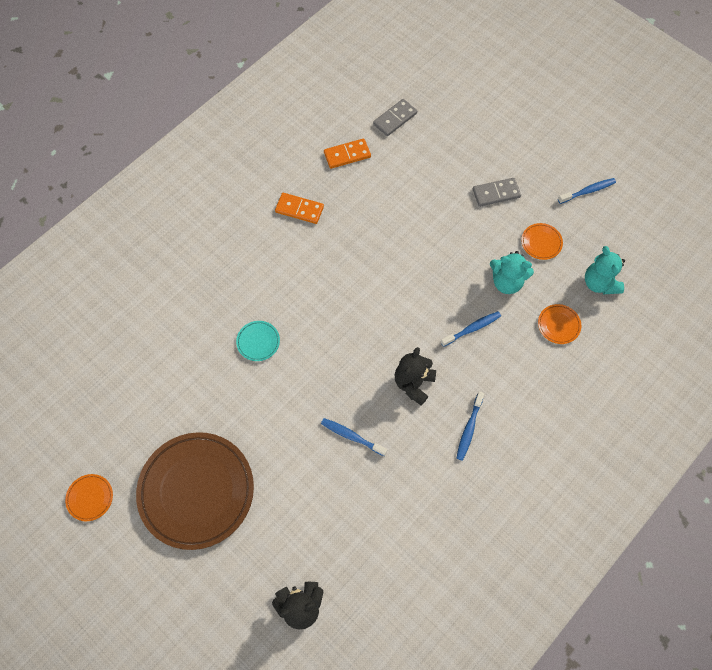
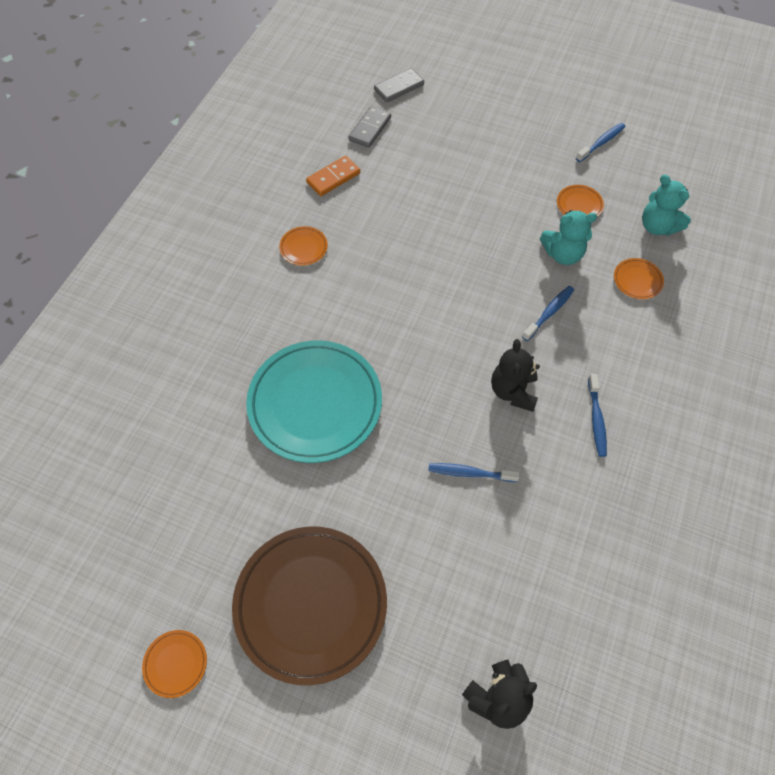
camera: 20 degrees left, 5 degrees down
turquoise plate [236,321,280,361] -> turquoise plate [246,340,382,463], size x2.48
orange domino [275,193,324,224] -> orange plate [279,226,328,266]
grey domino [473,178,521,207] -> grey domino moved to [374,68,424,103]

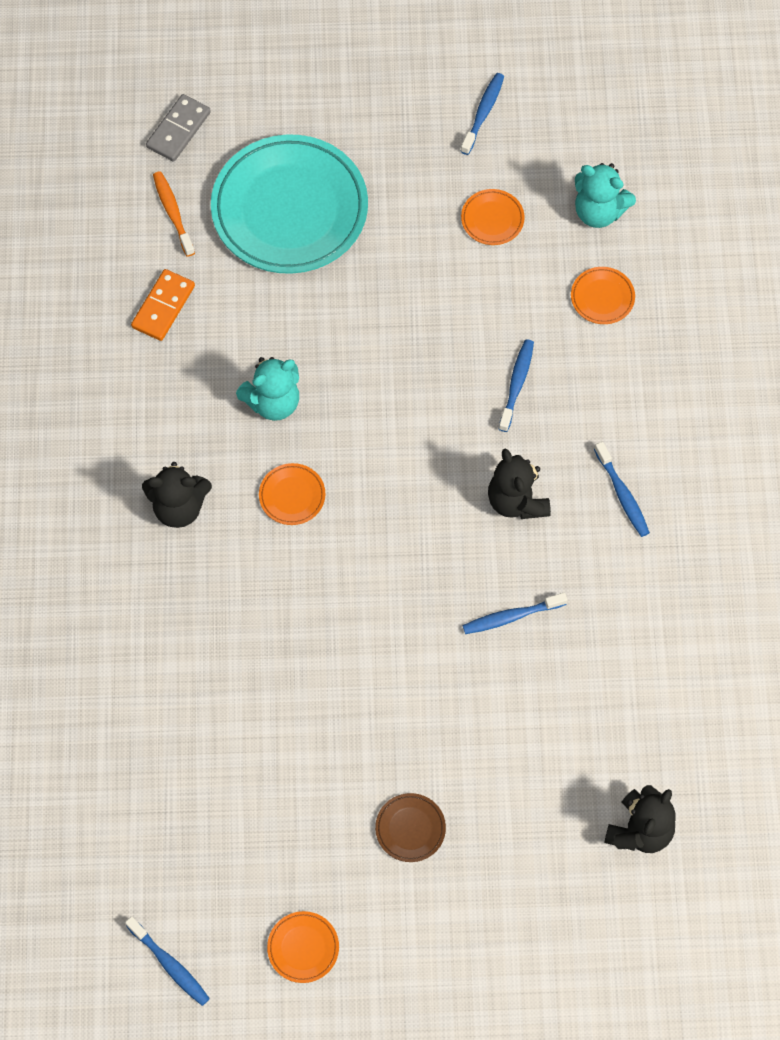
camera: 25 degrees left, 5 degrees up
brown plate [232,527,387,685] -> brown plate [375,793,446,862], size x0.40
turquoise plate [246,340,382,463] -> turquoise plate moved to [211,134,368,274]
orange plate [279,226,328,266] -> orange plate moved to [259,463,325,525]
grey domino [348,106,391,148] -> orange toothbrush [153,171,195,257]
turquoise teddy bear [540,210,597,265] -> turquoise teddy bear moved to [236,357,299,421]
none -> blue toothbrush [125,916,210,1006]
none -> black teddy bear [142,462,212,528]

